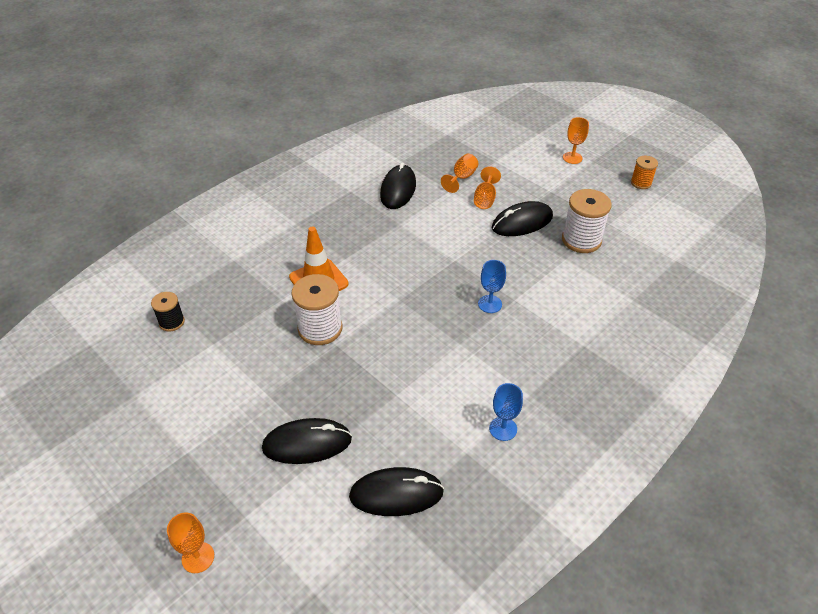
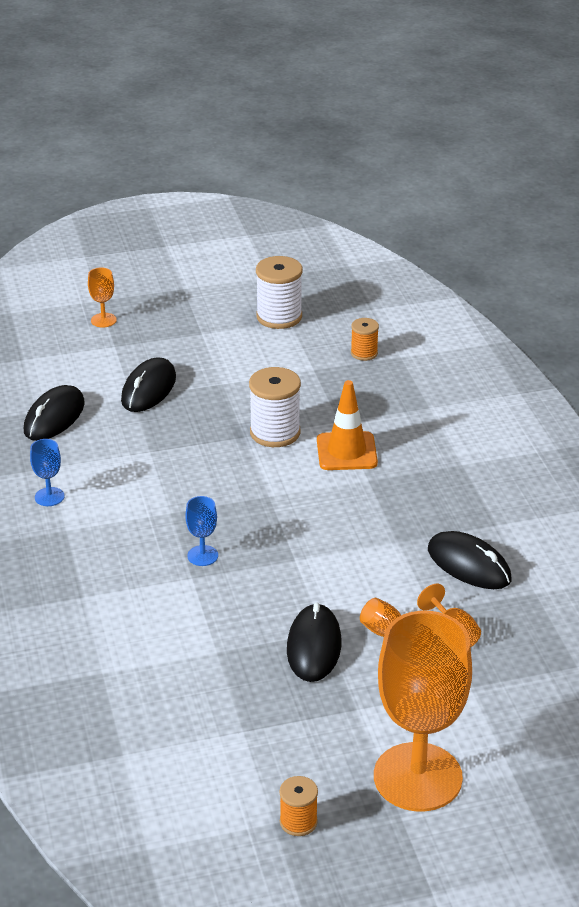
camera: 120 degrees right, 10 degrees down
black spool [151,292,185,332] -> orange spool [351,318,379,361]
white spool [562,189,612,253] -> white spool moved to [256,256,303,329]
orange goblet [563,117,589,164] -> orange goblet [374,611,472,811], size x2.48

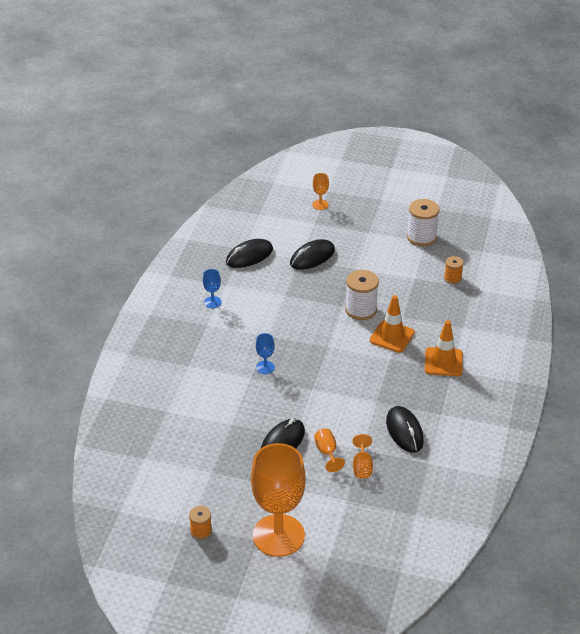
camera: 30 degrees right, 5 degrees up
none -> orange traffic cone [425,320,463,376]

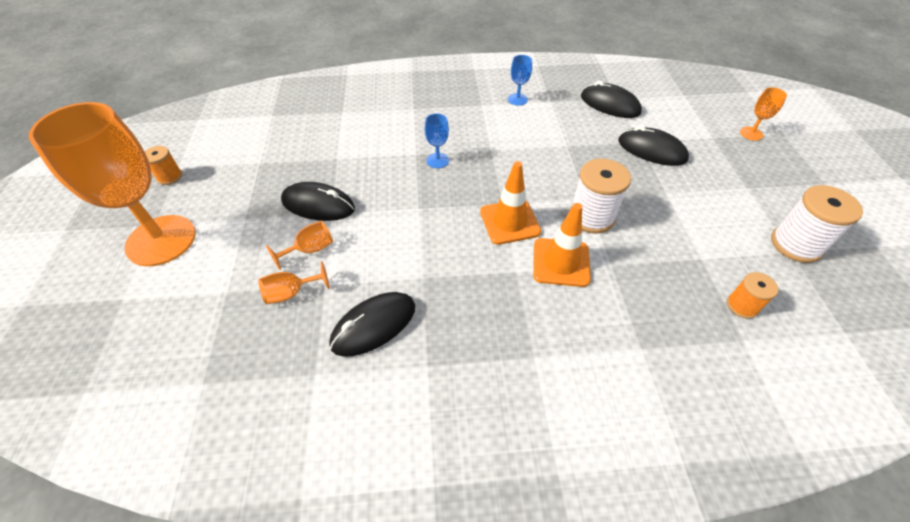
camera: 70 degrees right, 10 degrees up
orange traffic cone [425,320,463,376] -> orange traffic cone moved to [480,161,541,245]

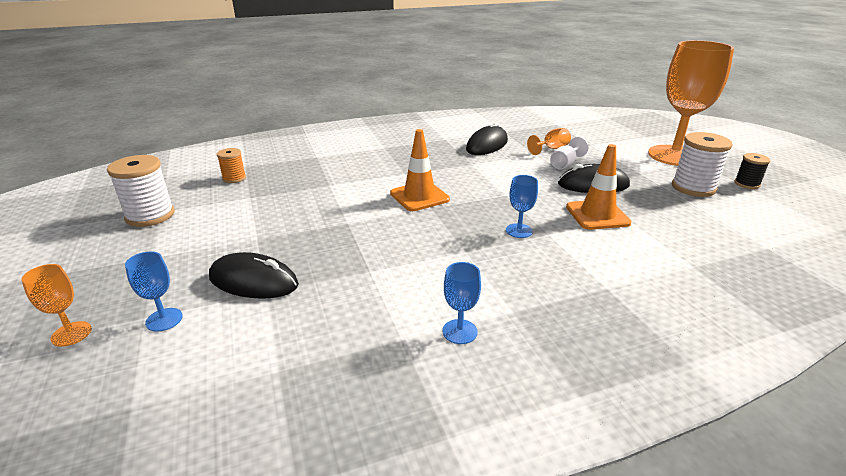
camera: 165 degrees right, 20 degrees down
orange spool [144,146,182,185] -> black spool [734,153,771,189]
orange goblet [266,221,333,270] -> white goblet [550,137,588,170]
orange traffic cone [533,203,591,287] -> orange traffic cone moved to [566,144,632,230]
white spool [570,159,631,234] -> white spool moved to [672,132,733,197]
black mouse [581,81,642,118] -> none
none -> blue goblet [125,251,183,332]

